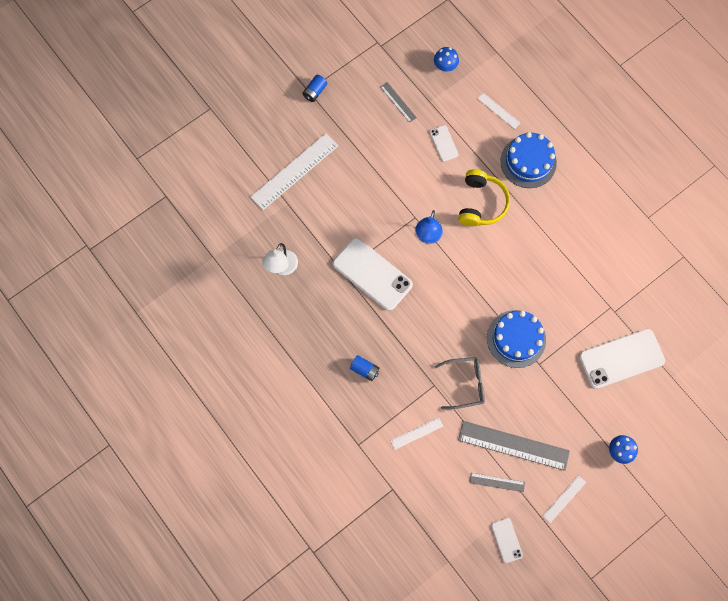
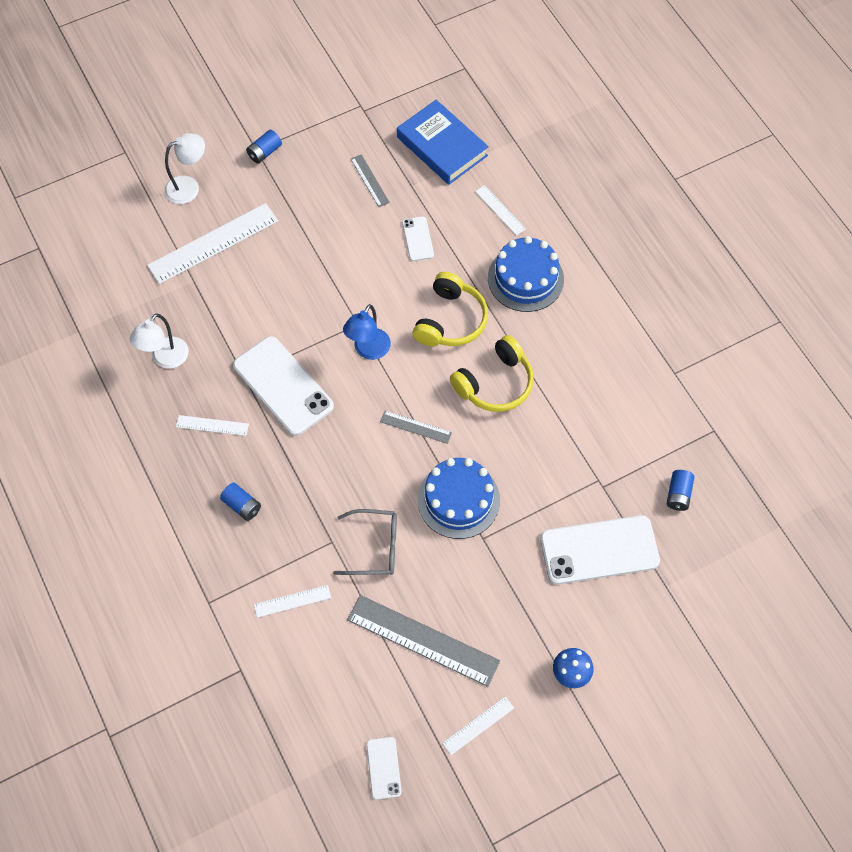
camera: 10 degrees right, 10 degrees down
blue mushroom [434,47,459,71] -> blue book [397,100,489,185]
grey ruler [469,473,525,492] -> grey ruler moved to [380,411,452,444]
none -> white lamp [165,133,205,204]
none -> white ruler [176,415,249,436]
none -> yellow headphones [450,335,534,412]
none -> blue battery [667,470,694,511]

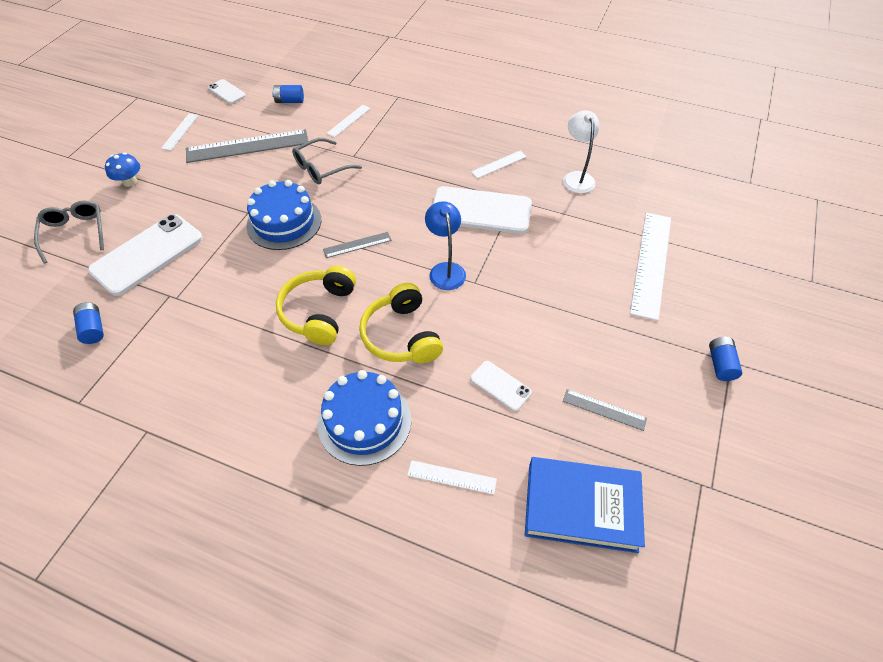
camera: 140 degrees right, 10 degrees down
white lamp [165,133,205,204] -> none
blue battery [220,483,261,521] -> blue battery moved to [272,85,304,103]
none -> grey glasses [34,201,104,263]

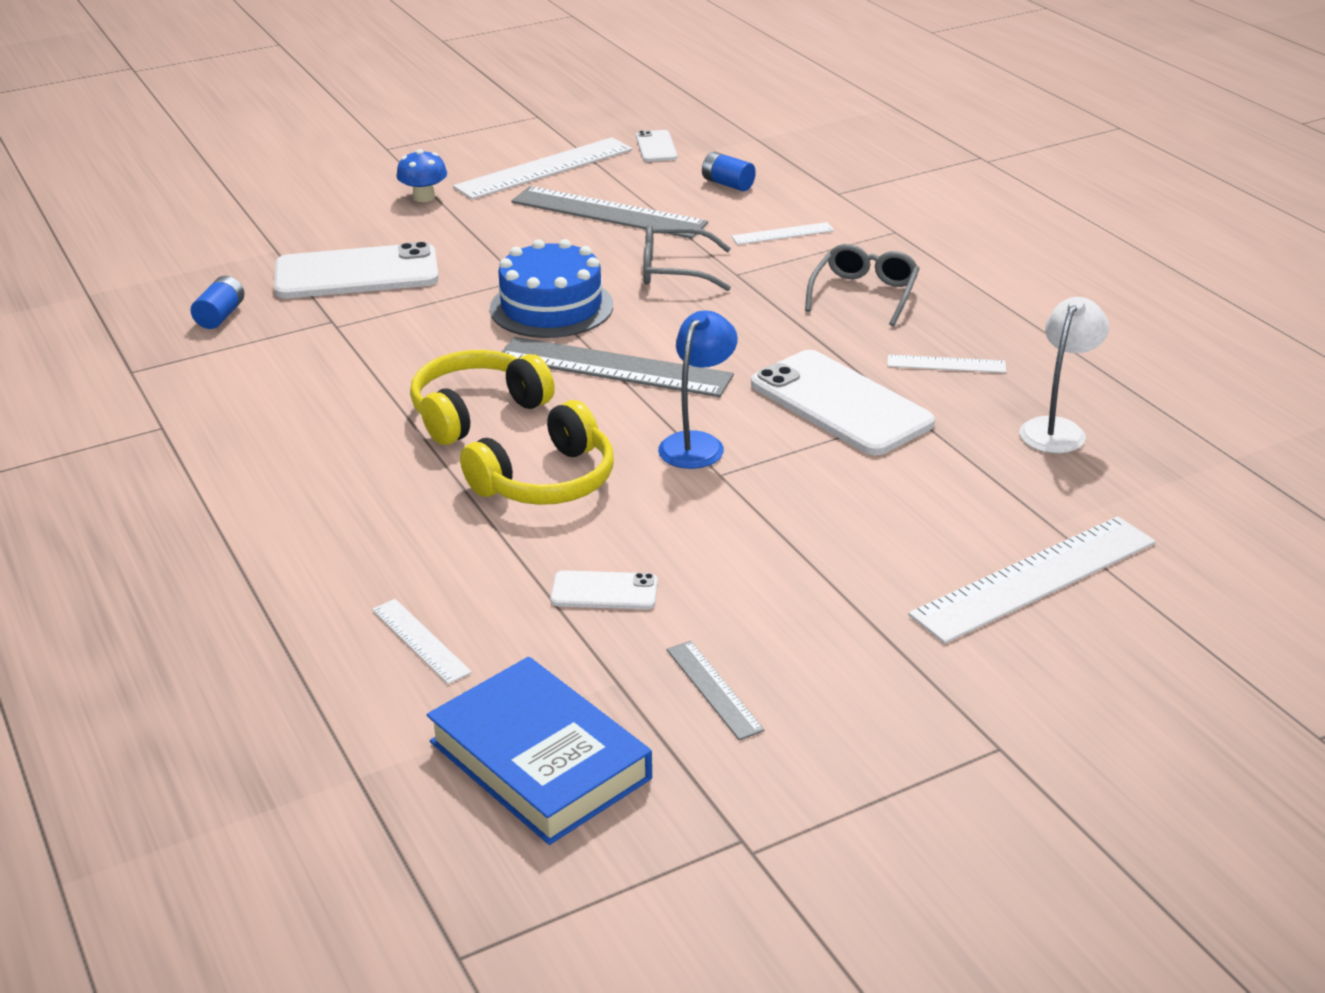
camera: 40 degrees right, 20 degrees down
grey glasses [34,201,104,263] -> grey glasses moved to [805,244,920,326]
white ruler [161,113,199,151] -> white ruler [453,137,632,200], size x2.02
blue cake [317,370,411,466] -> none
grey ruler [323,232,392,258] -> grey ruler [502,337,734,397], size x2.02
yellow headphones [359,283,443,363] -> yellow headphones turned 150 degrees counterclockwise [460,400,614,505]
white phone [470,361,532,411] -> white phone turned 75 degrees counterclockwise [550,570,658,610]
blue battery [709,337,742,381] -> none

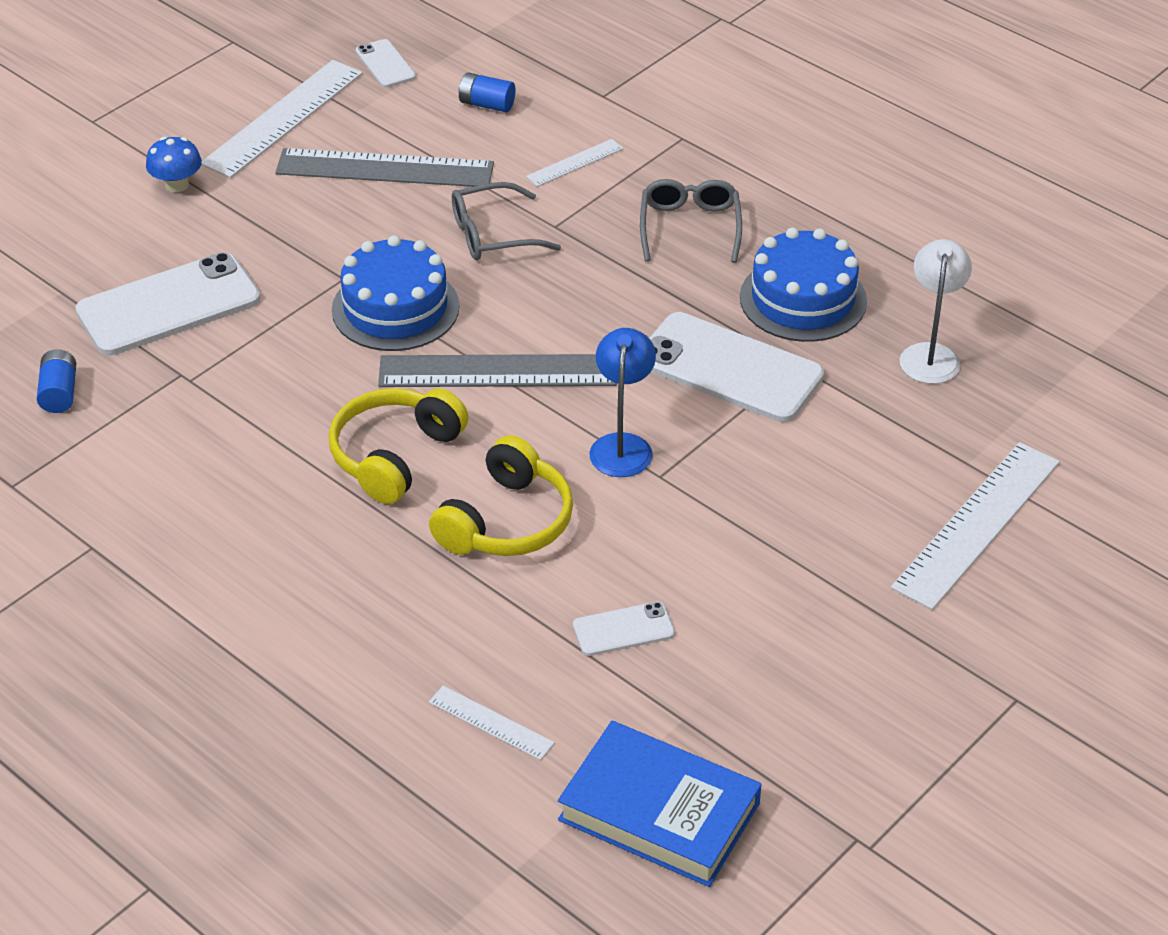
camera: 20 degrees left, 10 degrees up
grey ruler [667,641,765,740] -> none
white ruler [887,355,1006,373] -> blue cake [740,227,867,342]

